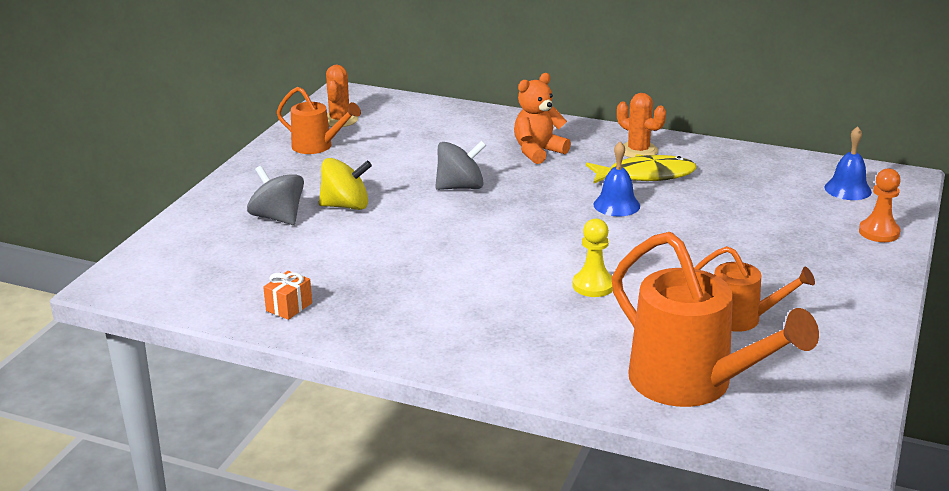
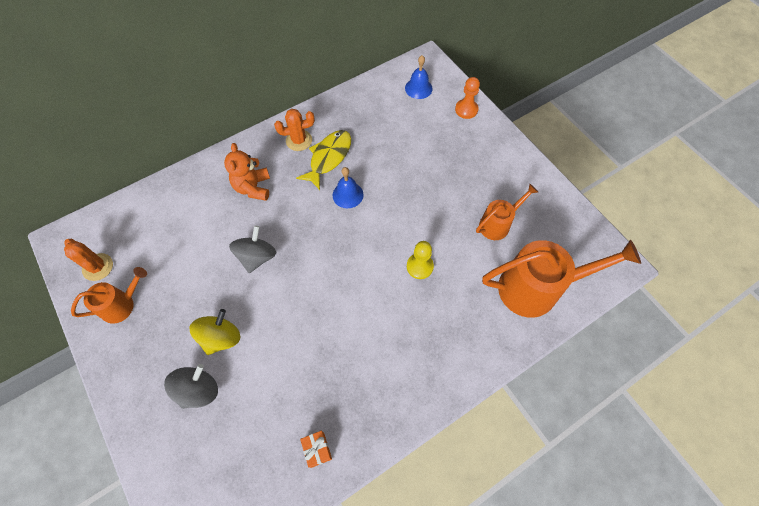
camera: 55 degrees left, 35 degrees up
grey spinning top [247,166,304,225] -> grey spinning top turned 135 degrees clockwise [164,364,218,409]

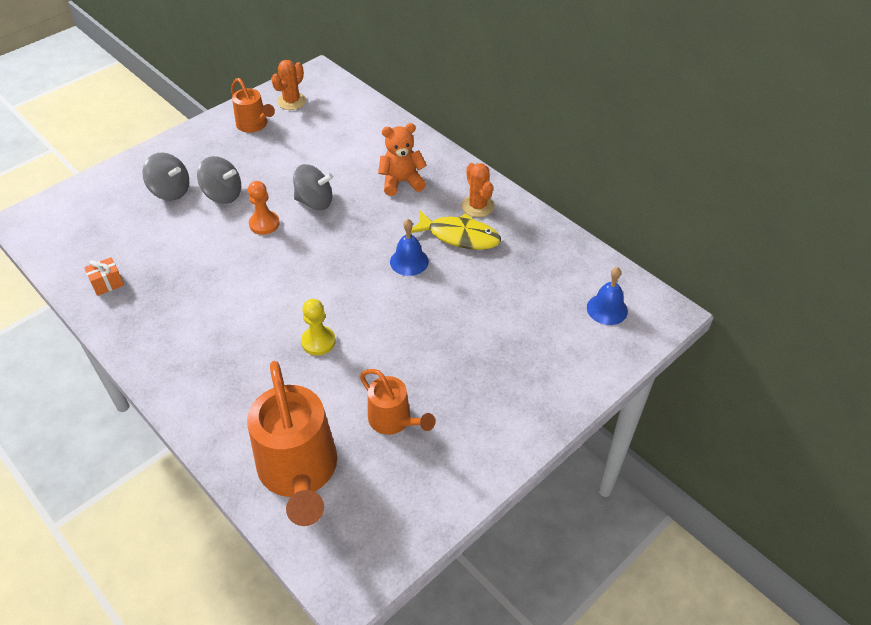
camera: 80 degrees right, 15 degrees down
yellow spinning top [189,309,241,355] -> grey spinning top [197,156,241,204]
orange pawn [455,77,480,119] -> orange pawn moved to [248,181,280,235]

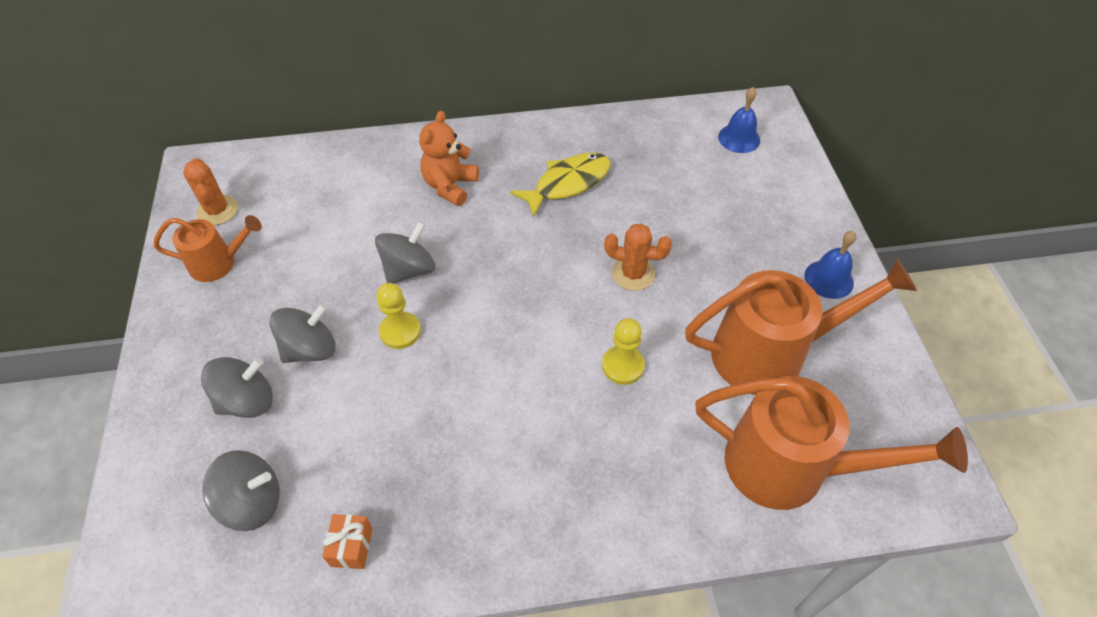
camera: 55 degrees left, 5 degrees up
orange pawn [248,181,280,235] -> yellow pawn [376,283,421,349]
orange watering can [360,369,435,435] -> orange watering can [685,258,917,395], size x1.82
blue bell [390,219,429,276] -> blue bell moved to [804,231,856,299]
orange cactus [462,163,495,217] -> orange cactus moved to [604,223,672,291]
none -> grey spinning top [202,450,280,531]

